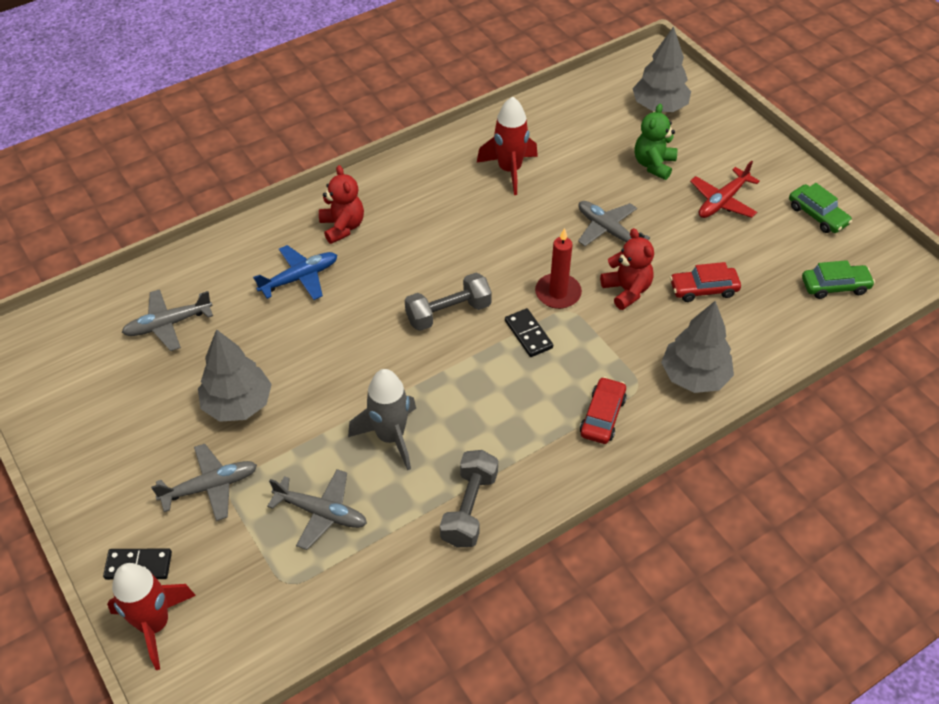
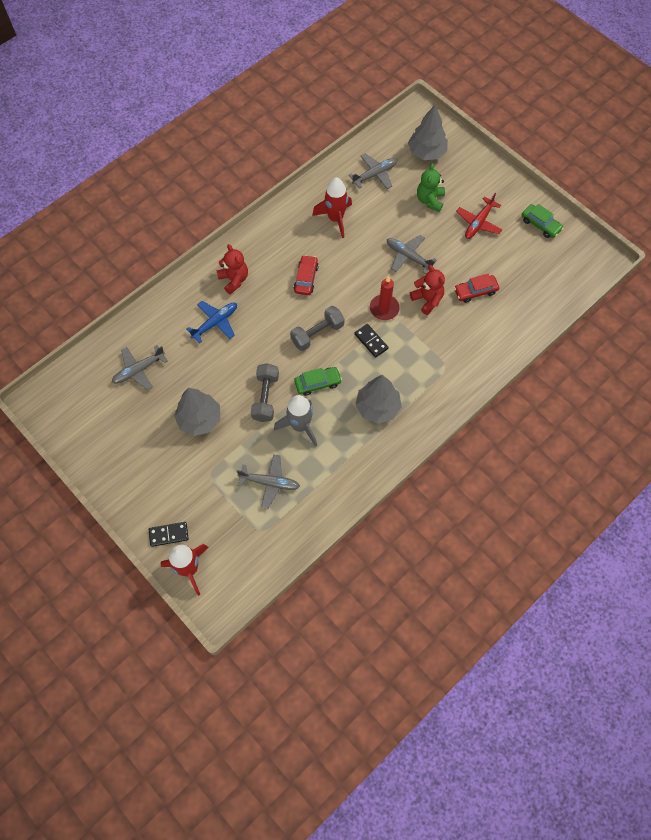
camera: 10 degrees left, 15 degrees up
grey plane [151,444,257,521] -> grey plane moved to [349,153,397,189]
grey dumbbell [440,450,498,547] -> grey dumbbell moved to [251,363,279,422]
red car [580,377,627,444] -> red car moved to [294,255,319,295]
grey tree [661,301,734,393] -> grey tree moved to [355,375,402,424]
green car [802,260,875,299] -> green car moved to [294,367,342,396]

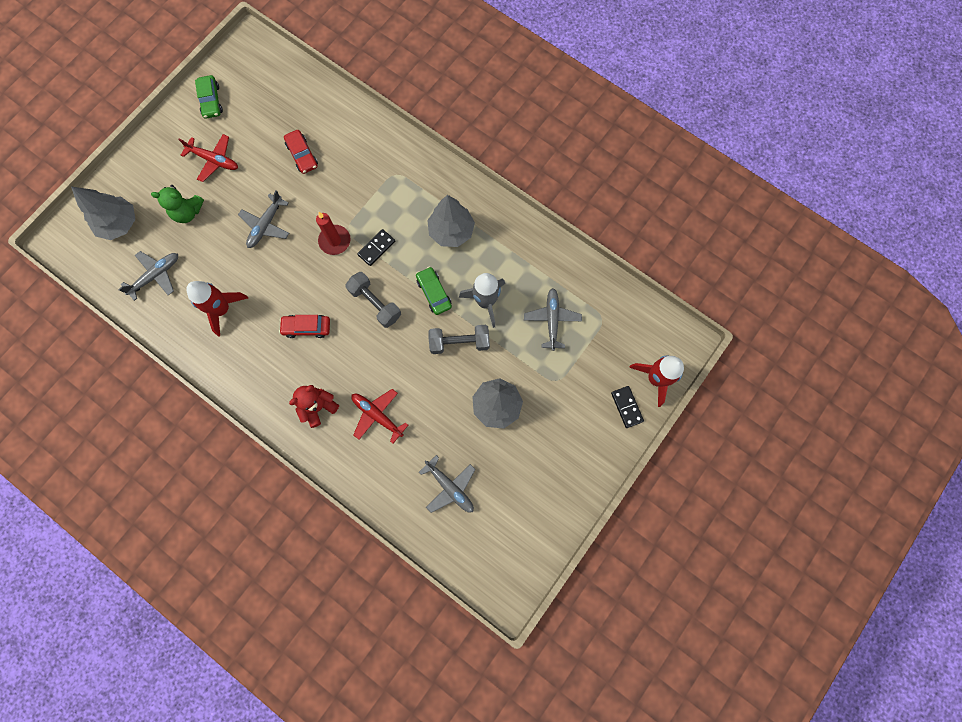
camera: 100 degrees left, 10 degrees up
blue plane [187,301,237,343] -> red plane [351,389,408,444]
grey plane [349,153,397,189] -> grey plane turned 90 degrees clockwise [118,251,178,301]
red teddy bear [410,265,445,315] -> none
green car [521,204,564,238] -> green car turned 135 degrees clockwise [195,75,223,119]

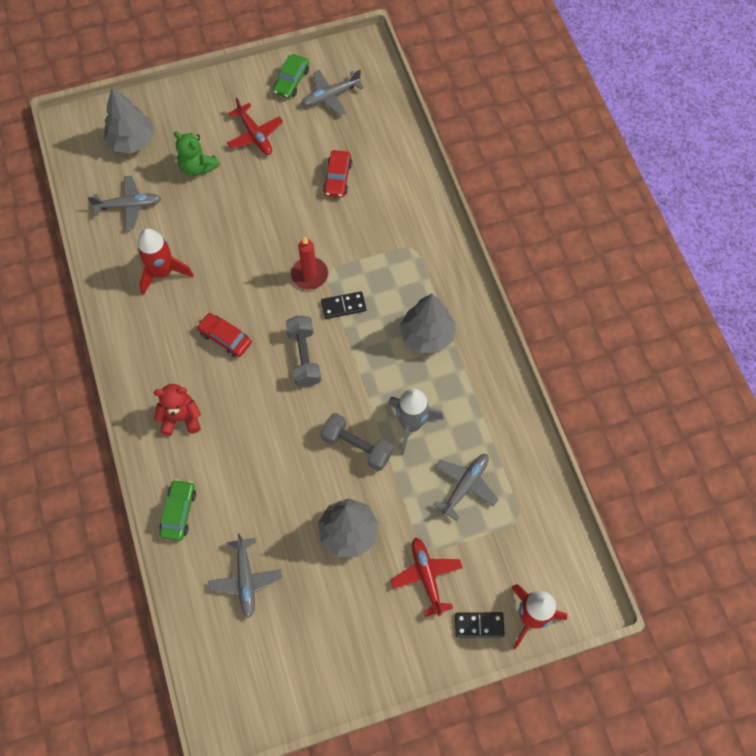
camera: 35 degrees right, 10 degrees down
grey plane [238,190,289,248] -> grey plane moved to [302,70,364,116]
red plane [351,389,408,444] -> red plane moved to [391,537,463,617]
green car [416,267,452,315] -> green car moved to [159,479,196,541]
black domino [611,386,644,428] -> black domino turned 75 degrees clockwise [455,612,505,638]

